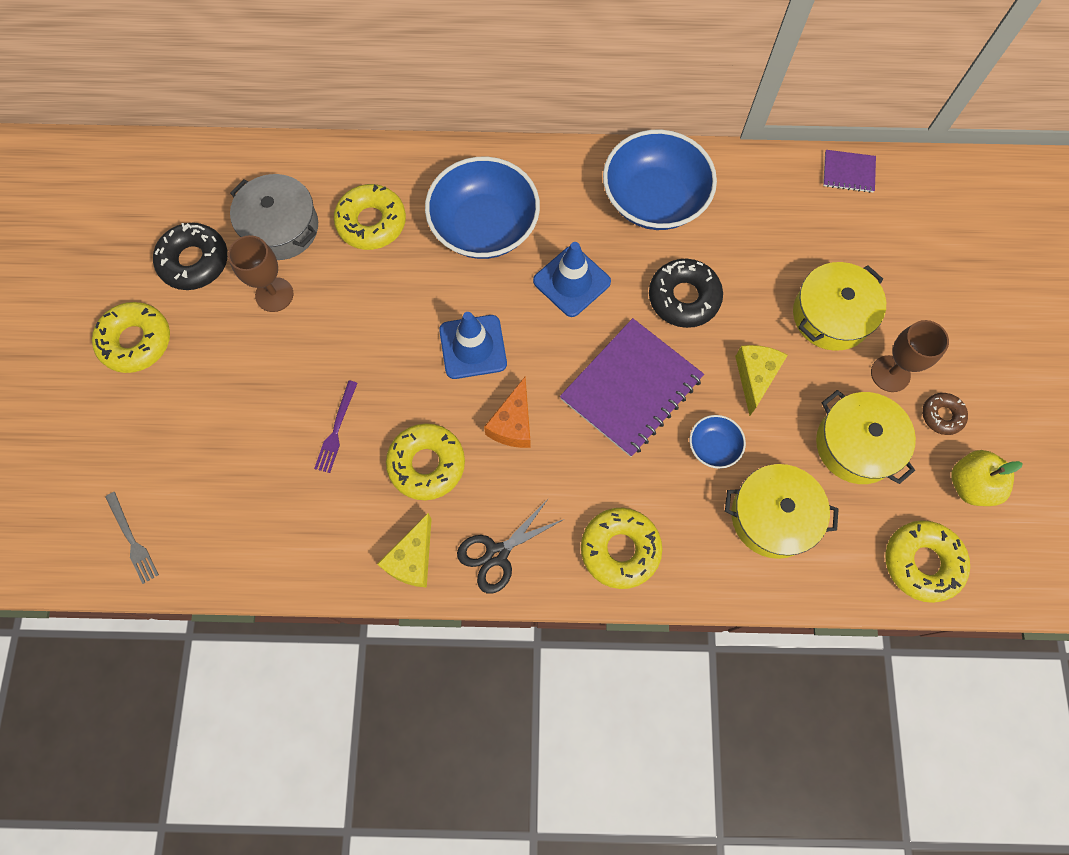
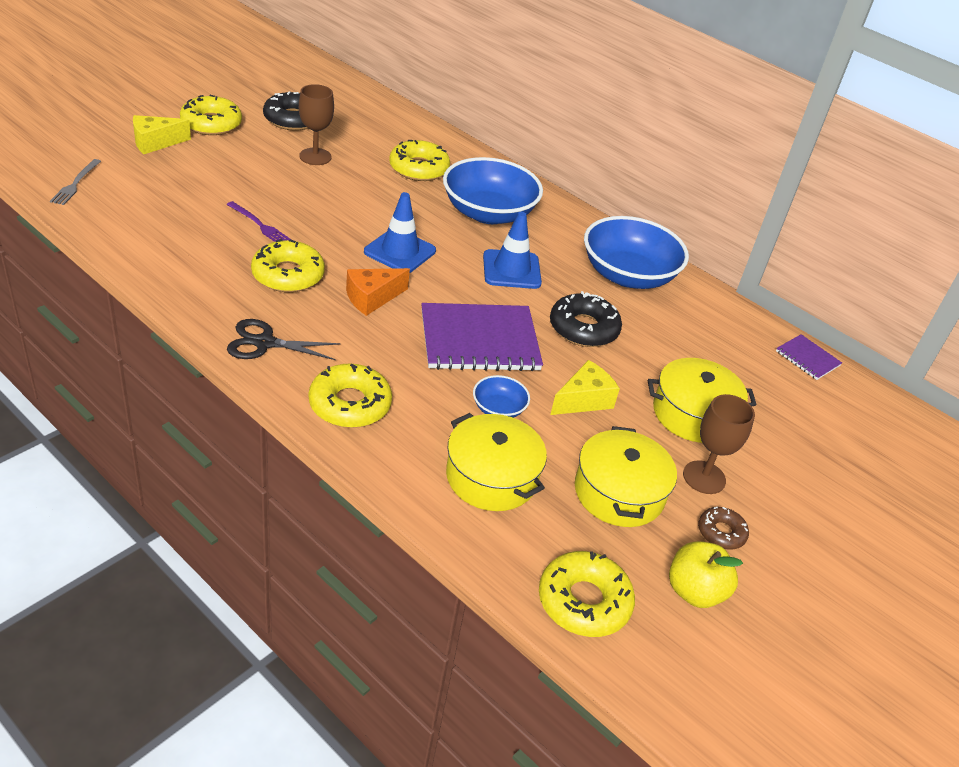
camera: 35 degrees right, 30 degrees down
grey pot [230,174,318,260] -> none
purple fork [314,381,358,473] -> purple fork turned 105 degrees counterclockwise [227,201,290,242]
yellow cheese [377,513,431,588] -> yellow cheese moved to [133,115,191,154]

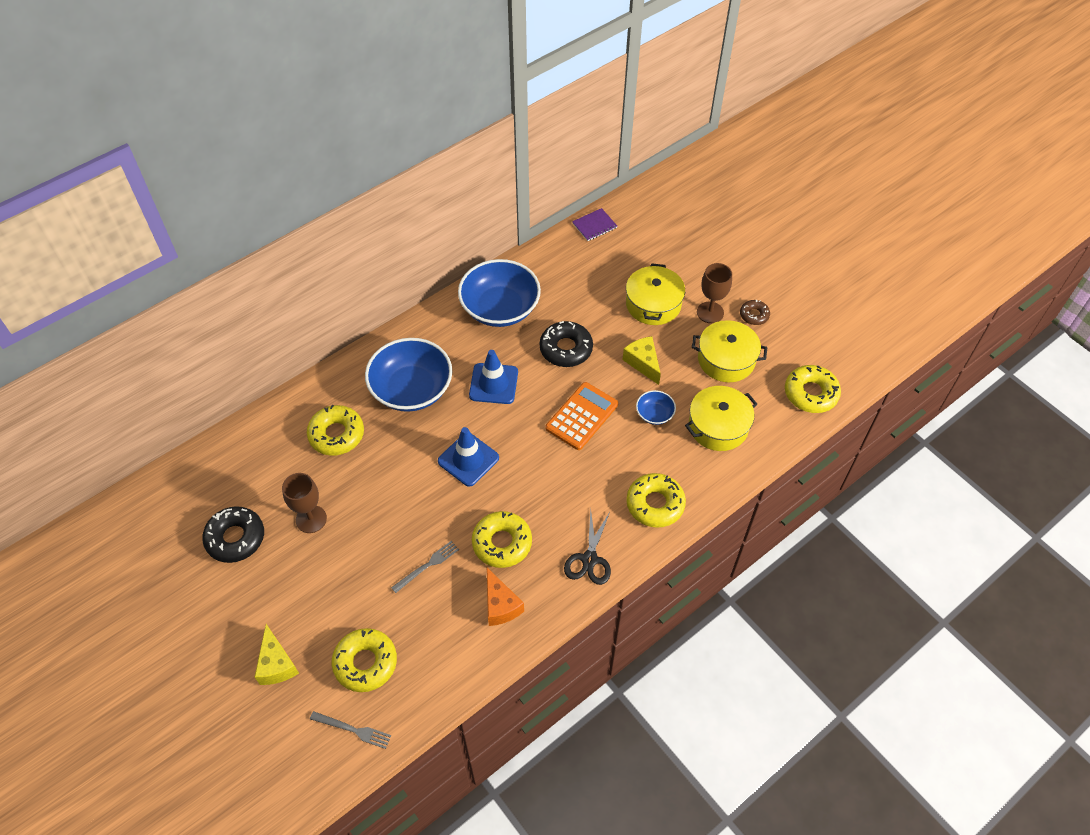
camera: 75 degrees left, 15 degrees up
yellow donut [180,95,242,135] -> yellow donut moved to [332,628,397,692]
purple fork [227,201,290,242] -> grey fork [391,541,459,593]
orange cheese [346,268,410,316] -> orange cheese moved to [487,568,524,626]
purple notebook [421,303,543,371] -> orange calculator [545,382,618,450]
yellow apple [669,541,743,608] -> none

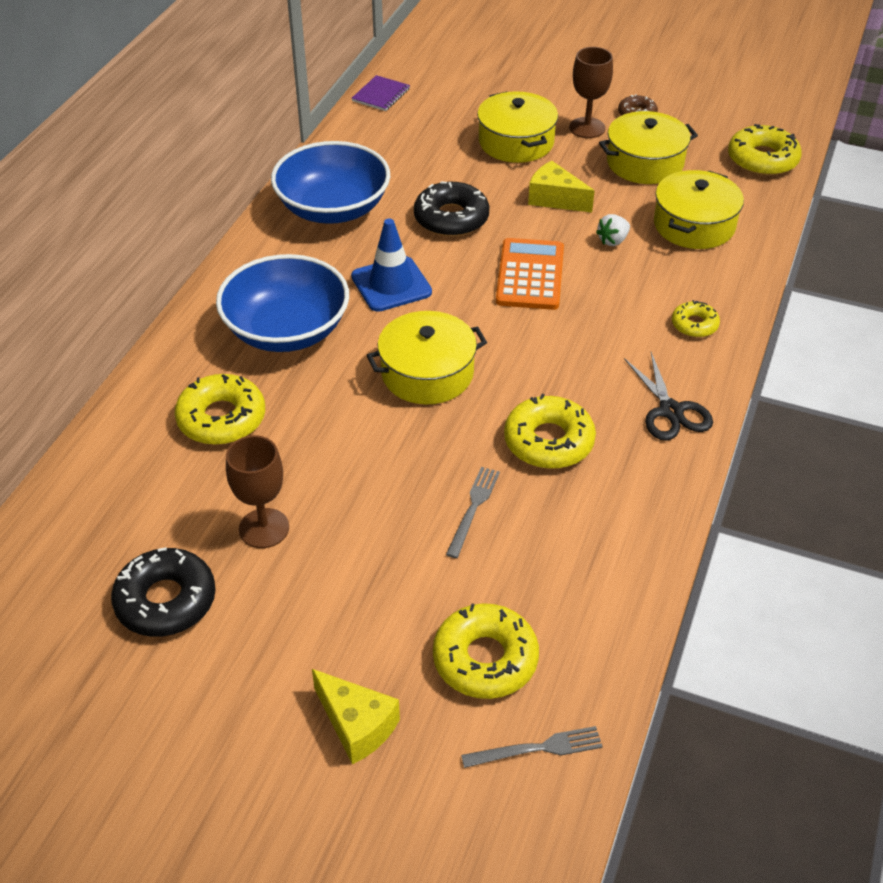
camera: 30 degrees left, 10 degrees down
blue traffic cone [438,427,499,487] -> yellow pot [367,311,487,405]
orange cheese [487,568,524,626] -> none
yellow donut [626,473,686,528] -> yellow donut [672,300,720,338], size x0.57
blue bowl [636,390,676,425] -> white strawberry [596,214,630,246]

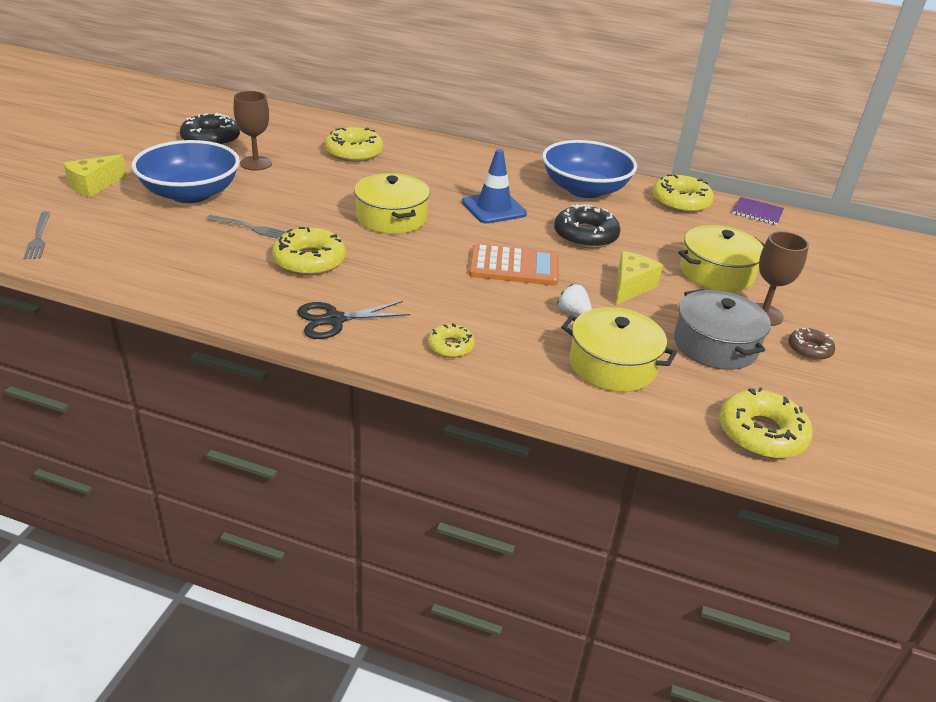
camera: 85 degrees right, 10 degrees down
blue bowl [216,254,349,352] -> blue bowl moved to [132,140,240,203]
yellow donut [433,603,539,699] -> yellow donut moved to [652,175,714,213]
yellow pot [599,111,698,184] -> grey pot [674,289,771,370]

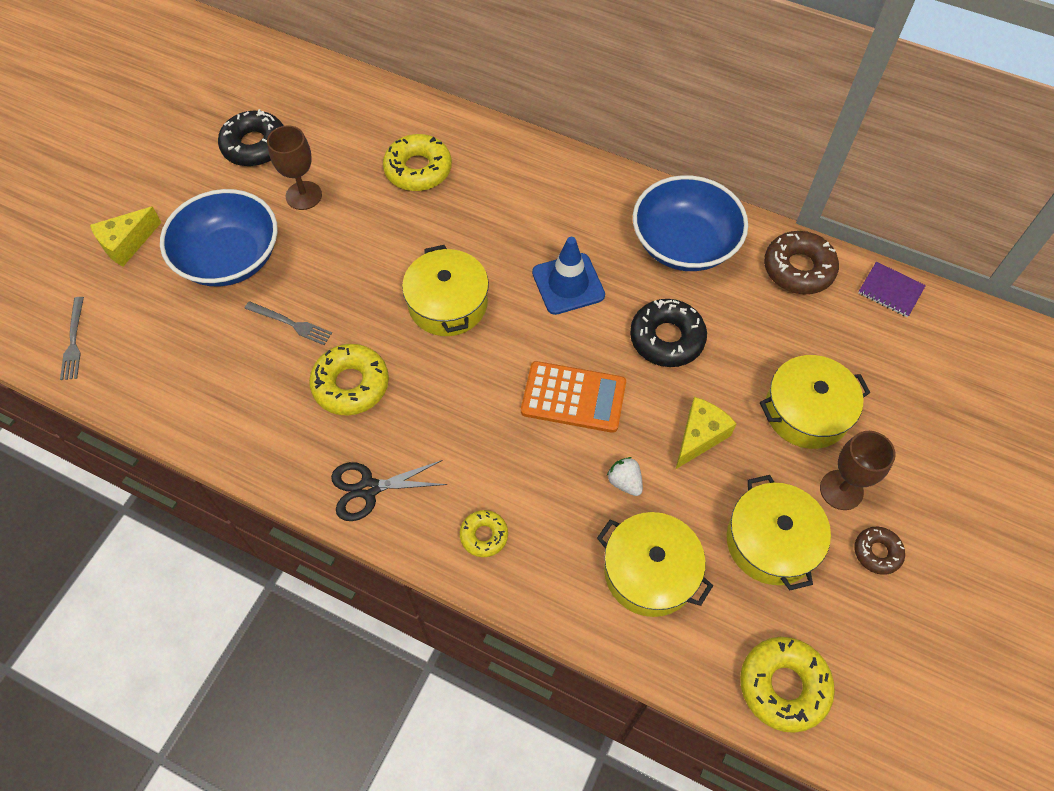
camera: 10 degrees right, 25 degrees up
yellow donut [652,175,714,213] -> brown donut [764,231,839,294]
grey pot [674,289,771,370] -> yellow pot [727,475,831,590]

